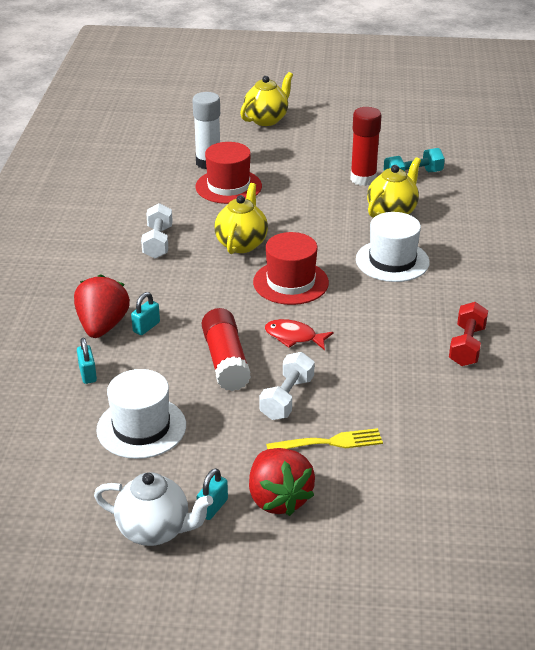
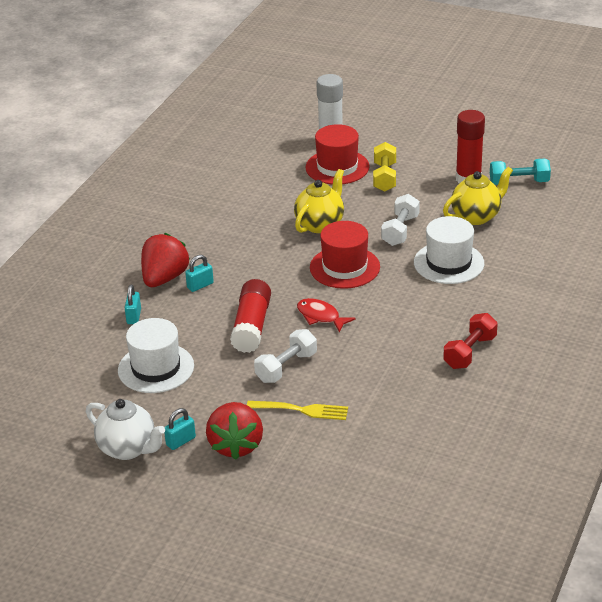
camera: 20 degrees right, 0 degrees up
white dumbbell [141,203,173,259] -> white dumbbell moved to [381,194,420,246]
yellow teapot [240,72,293,126] -> none
none -> yellow dumbbell [373,142,396,192]

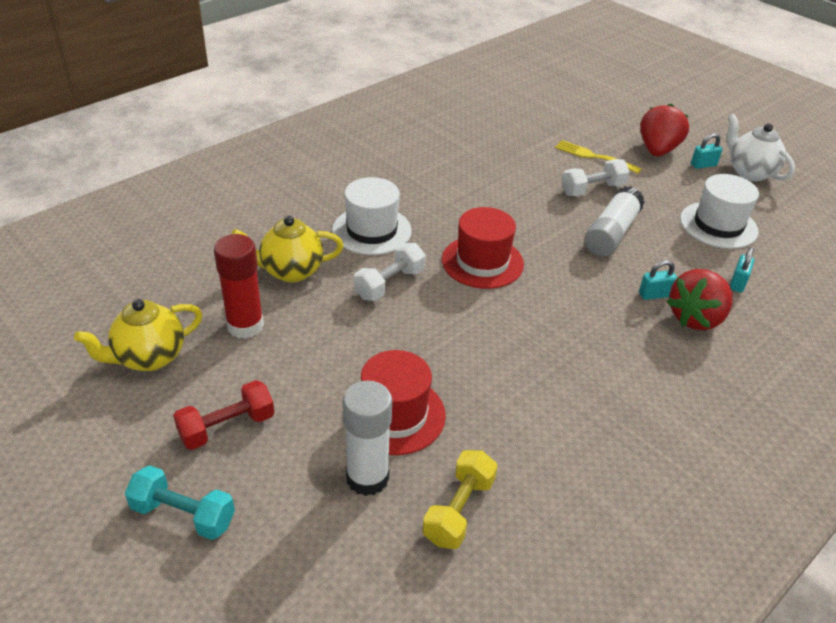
camera: 160 degrees left, 5 degrees up
red glue stick [230,279,271,353] -> white glue stick [584,186,645,257]
yellow teapot [294,169,344,233] -> yellow teapot moved to [74,299,202,371]
red fish [297,298,356,333] -> none
yellow dumbbell [373,142,396,192] -> yellow dumbbell moved to [423,450,498,549]
red dumbbell [443,313,498,369] -> red dumbbell moved to [173,380,274,450]
turquoise dumbbell [490,159,551,185] -> turquoise dumbbell moved to [125,465,235,540]

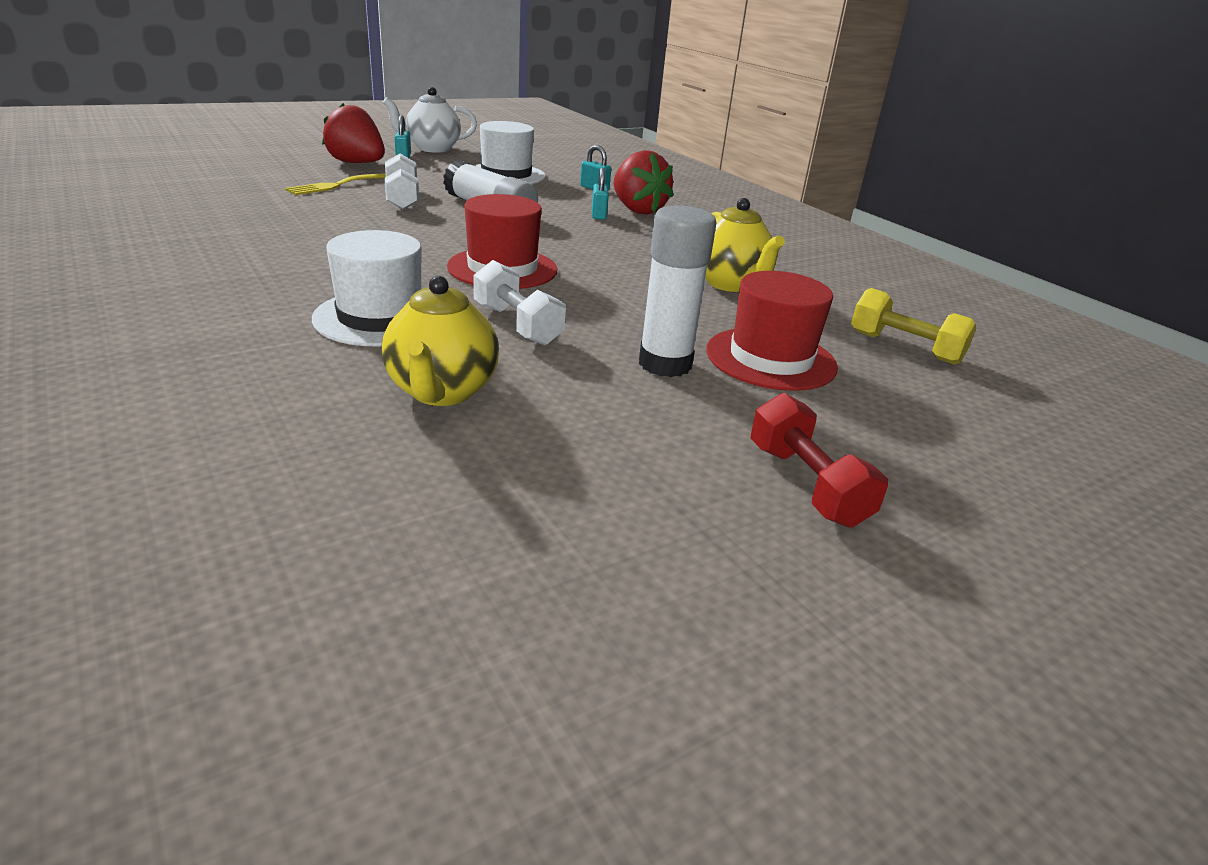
camera: 80 degrees left, 10 degrees down
yellow teapot [74,299,202,371] -> yellow teapot moved to [705,198,785,292]
turquoise dumbbell [125,465,235,540] -> none
red glue stick [214,234,264,339] -> none
white glue stick [343,381,392,496] -> white glue stick moved to [639,205,716,377]

